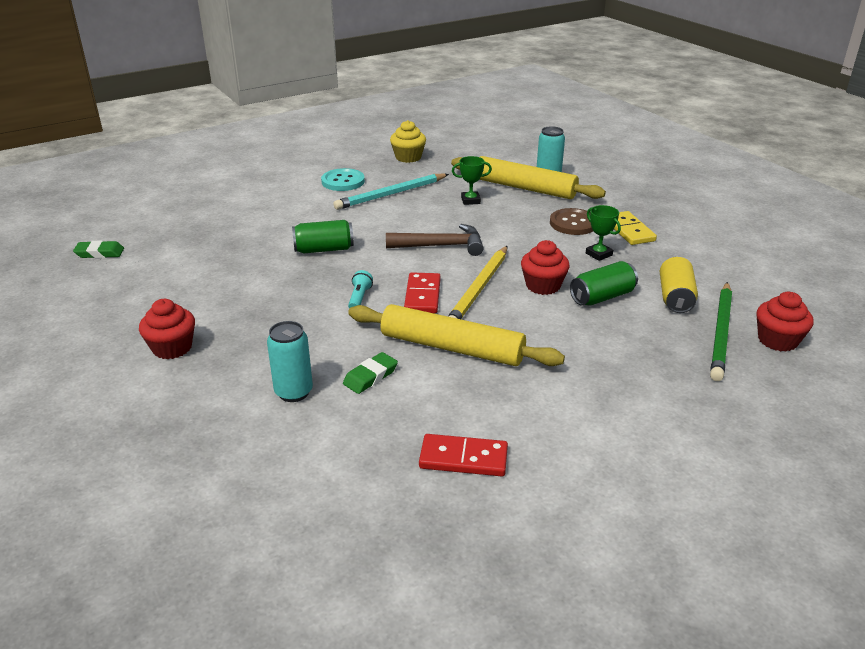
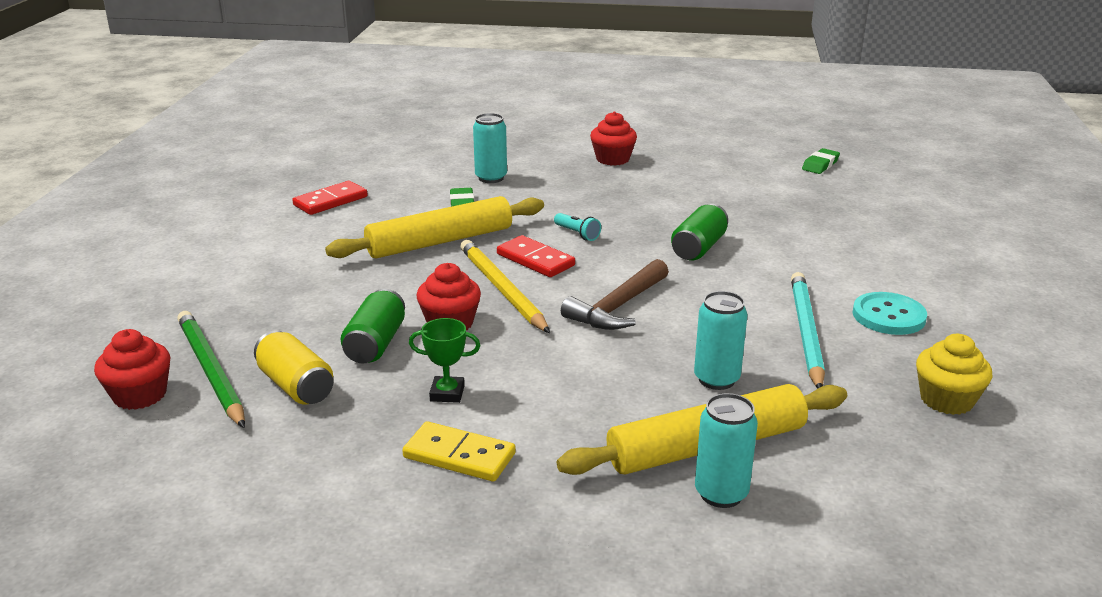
camera: 130 degrees right, 5 degrees down
green trophy [452,156,492,205] -> turquoise can [694,291,747,390]
brown button [550,208,593,235] -> none

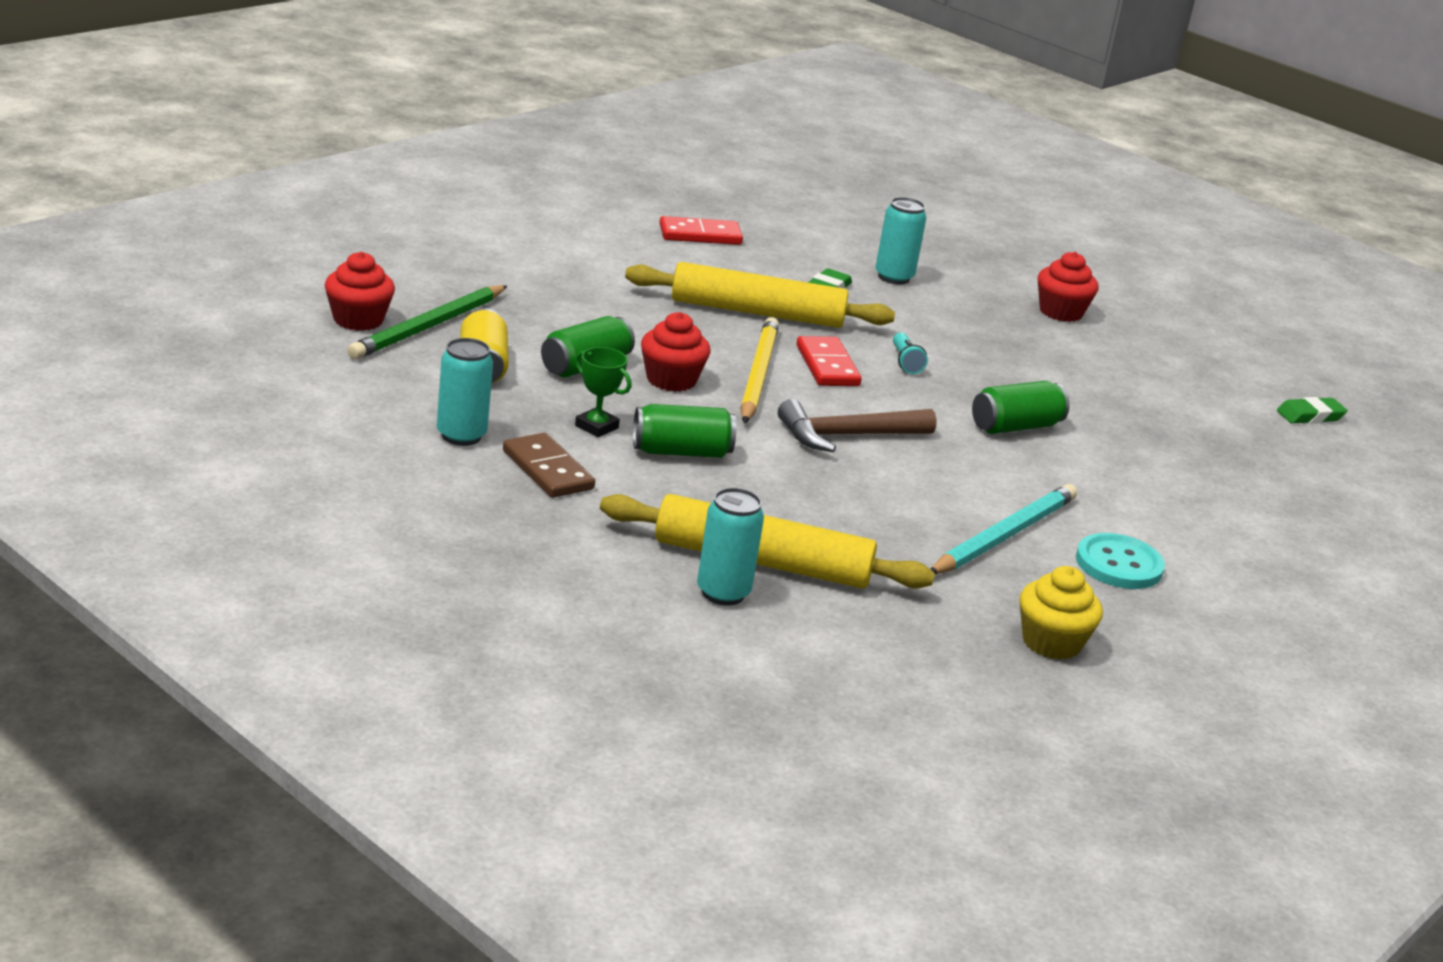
camera: 30 degrees right, 0 degrees up
green pencil [177,311,245,428] -> green pencil turned 150 degrees counterclockwise [347,285,507,359]
yellow domino [402,422,516,482] -> brown domino [503,433,595,498]
turquoise can [694,291,747,390] -> turquoise can moved to [437,338,493,446]
none -> green can [633,404,736,458]

